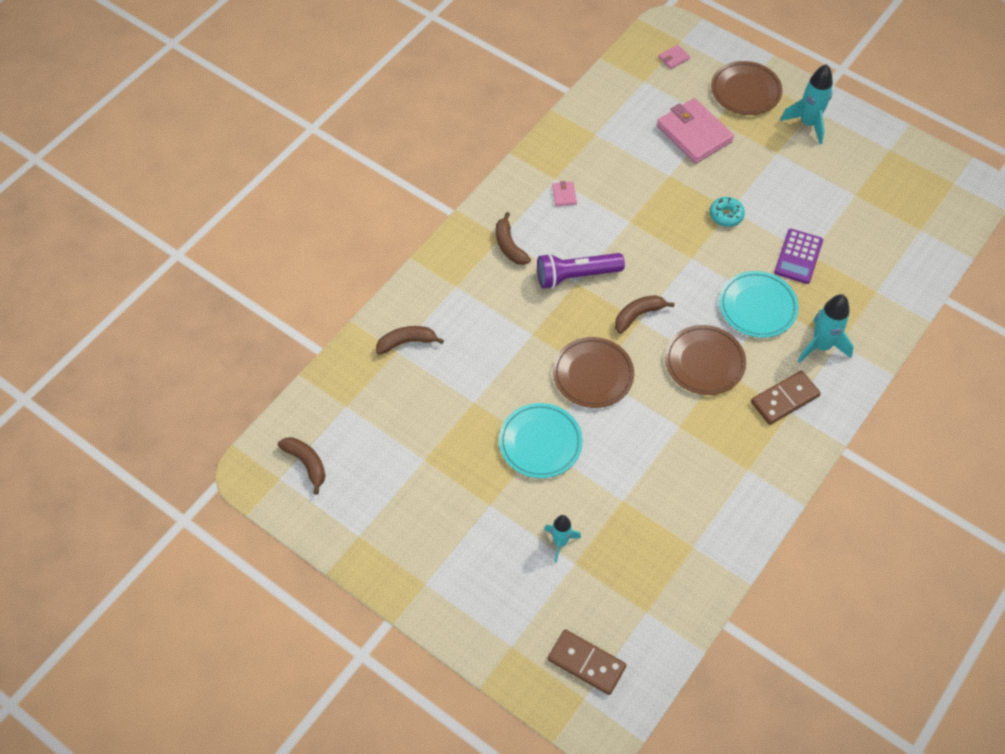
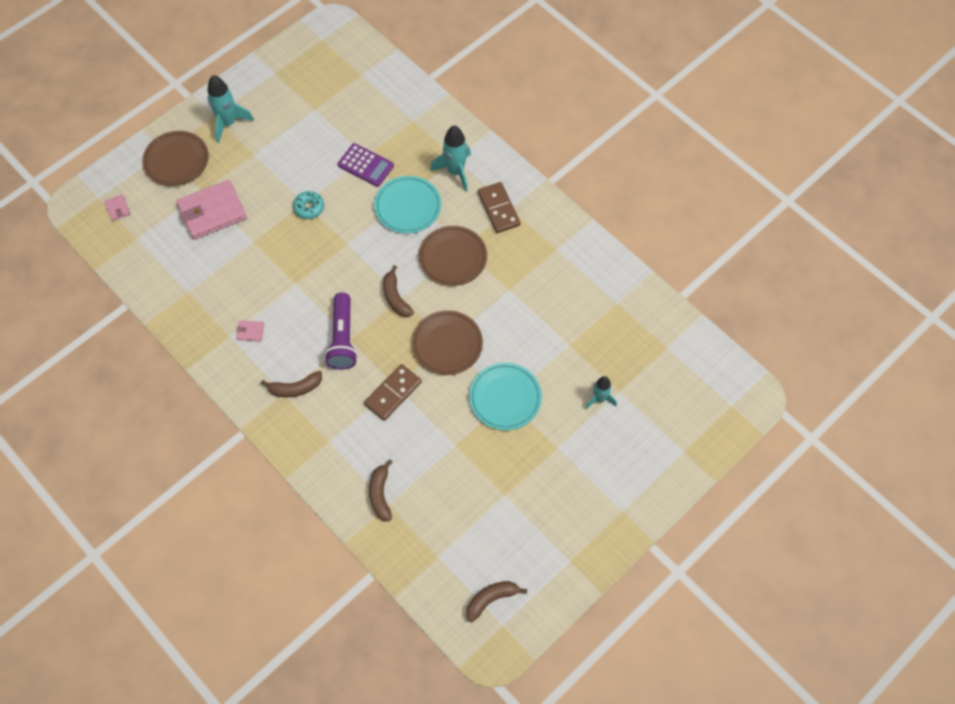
camera: 80 degrees left, 5 degrees up
brown domino [548,629,626,695] -> brown domino moved to [364,364,422,421]

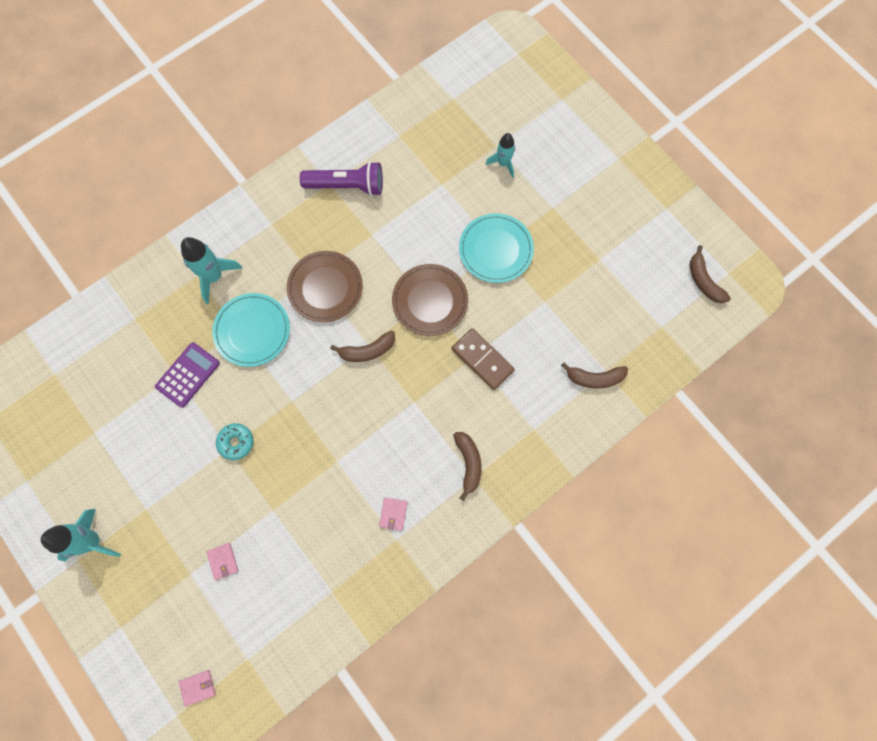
camera: 85 degrees left, 10 degrees up
brown plate [142,131,209,186] -> none
pink wallet [176,180,247,240] -> pink wallet [206,543,239,580], size x0.42
purple flashlight [325,293,358,370] -> purple flashlight moved to [300,161,383,196]
brown domino [478,182,521,233] -> none

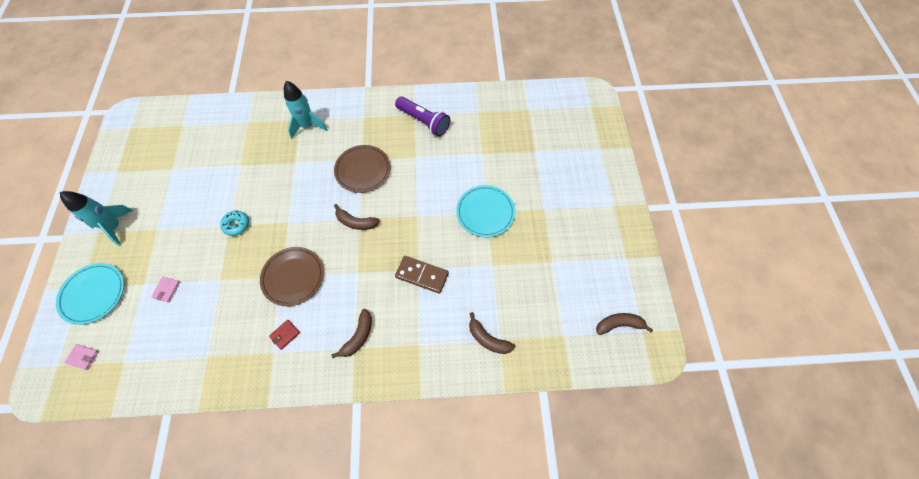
camera: 35 degrees right, 10 degrees down
purple calculator [155,342,220,408] -> none
turquoise plate [212,293,290,367] -> turquoise plate moved to [56,263,124,325]
pink wallet [379,498,407,531] -> red wallet [269,320,300,350]
brown plate [392,264,468,336] -> brown plate moved to [260,247,324,306]
brown domino [452,328,515,390] -> brown domino turned 60 degrees counterclockwise [395,256,449,294]
turquoise rocket [486,133,515,178] -> none
brown banana [690,245,731,303] -> brown banana turned 75 degrees clockwise [596,313,653,335]

